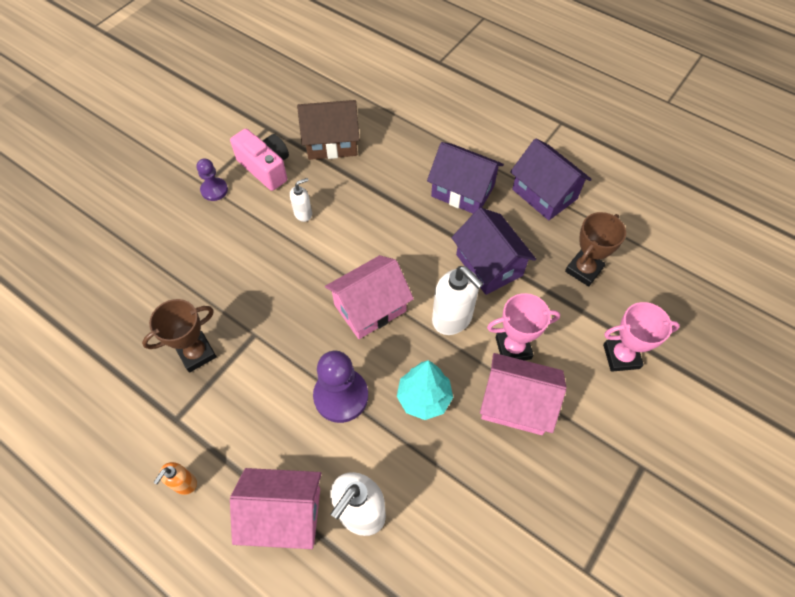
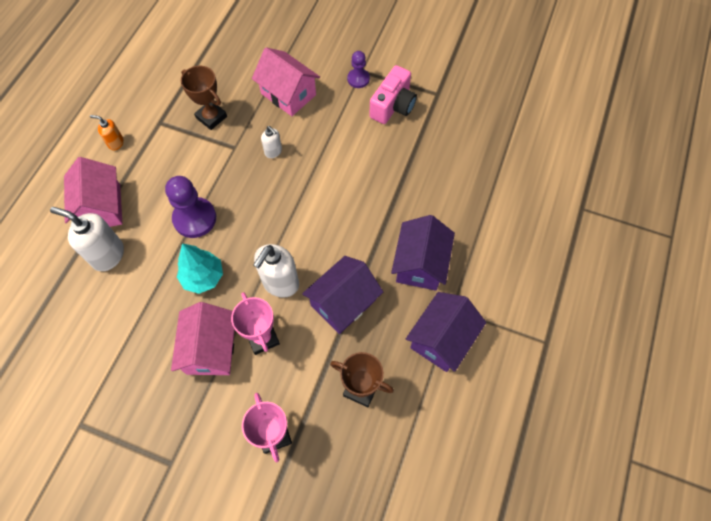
camera: 75 degrees right, 5 degrees up
white soap dispenser [290,178,312,222] -> white soap dispenser moved to [261,126,282,158]
brown house [297,100,360,160] -> none
pink house [325,255,414,339] -> pink house moved to [252,47,320,116]

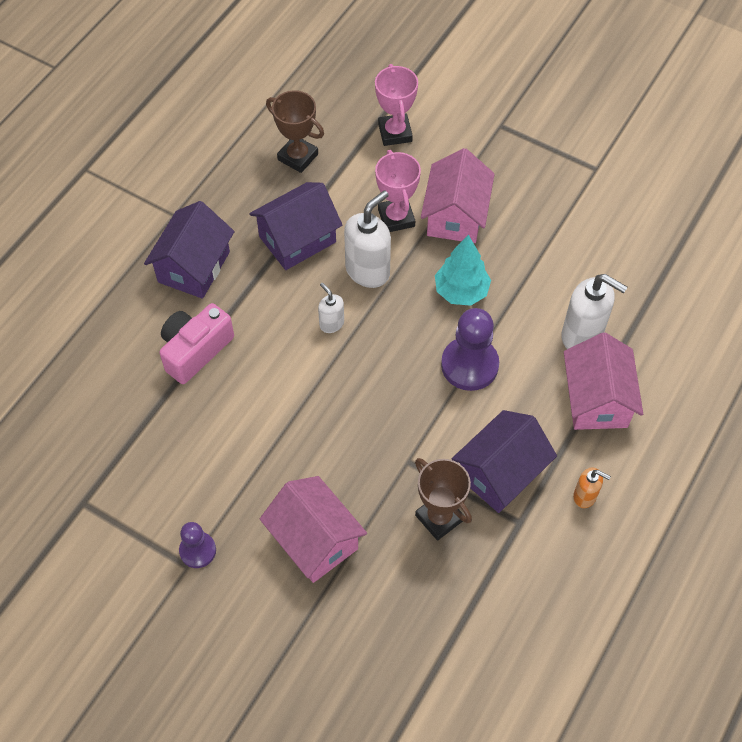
camera: 170 degrees left, 5 degrees down
white soap dispenser [261,126,282,158] -> white soap dispenser moved to [318,283,344,333]
pink camera [369,65,417,124] -> pink camera moved to [159,303,234,384]
purple house [406,292,486,372] -> purple house moved to [452,410,557,513]

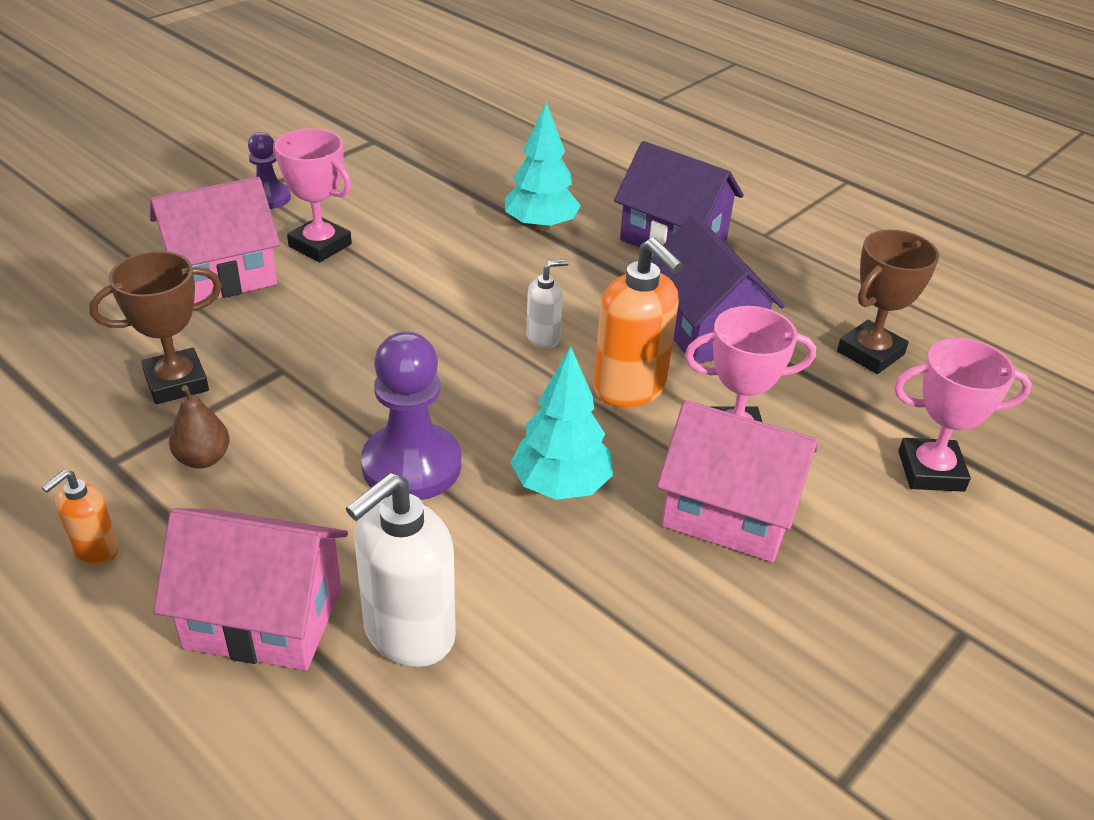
camera: 100 degrees right, 20 degrees down
pink camera [159,303,234,384] -> turquoise tree [505,102,581,231]
white soap dispenser [344,190,391,288] -> orange soap dispenser [594,238,683,407]
purple house [452,410,557,513] -> brown pear [169,385,230,469]
none -> pink trophy [273,128,352,262]

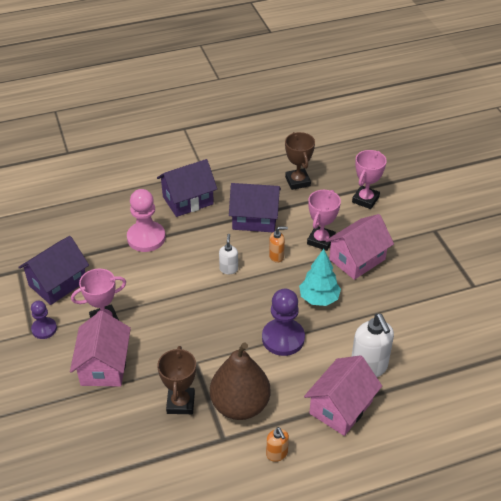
camera: 60 degrees left, 5 degrees up
brown pear [169,385,230,469] -> brown pear [210,342,270,420], size x2.26
turquoise tree [505,102,581,231] -> pink pawn [127,189,166,252]
orange soap dispenser [594,238,683,407] -> orange soap dispenser [269,227,288,263], size x0.53
none -> purple house [18,236,89,305]

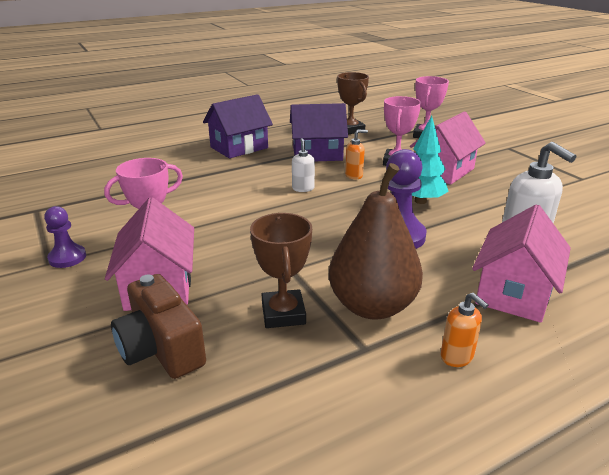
camera: 10 degrees left, 15 degrees down
purple house [18,236,89,305] -> none
pink pawn [127,189,166,252] -> none
none -> brown camera [111,274,206,379]

